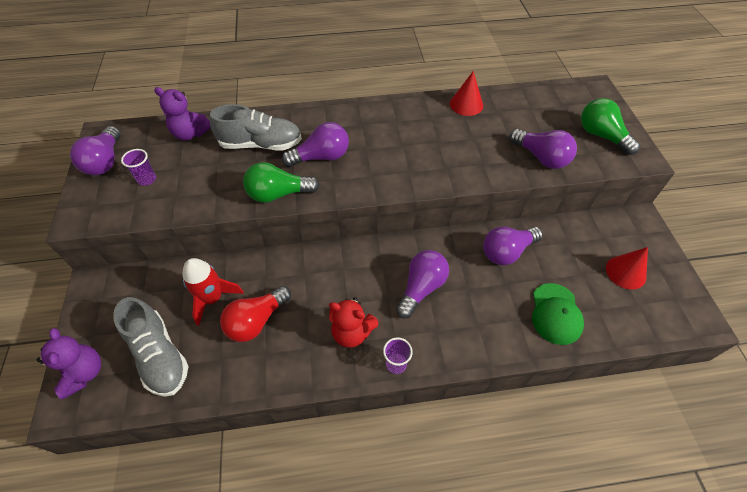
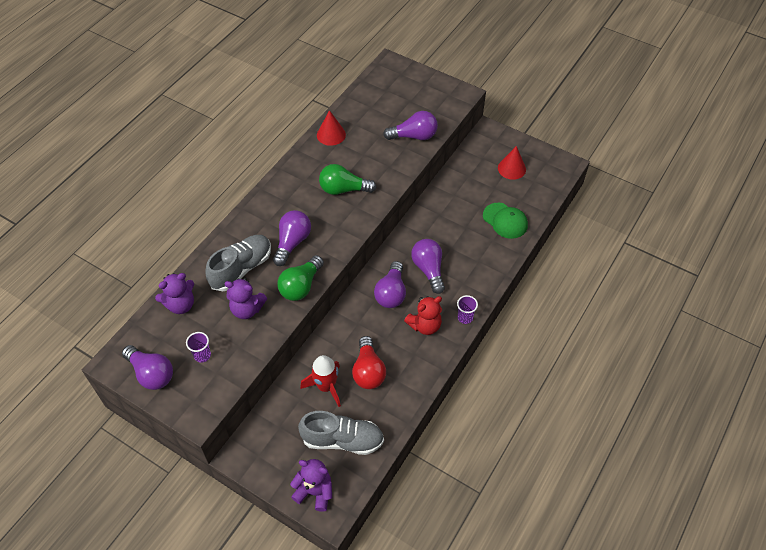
camera: 50 degrees left, 0 degrees up
purple light bulb [483,227,543,265] -> purple light bulb moved to [374,261,406,308]
green light bulb [581,98,640,155] -> green light bulb moved to [319,164,377,195]
none -> purple teddy bear [224,278,267,319]

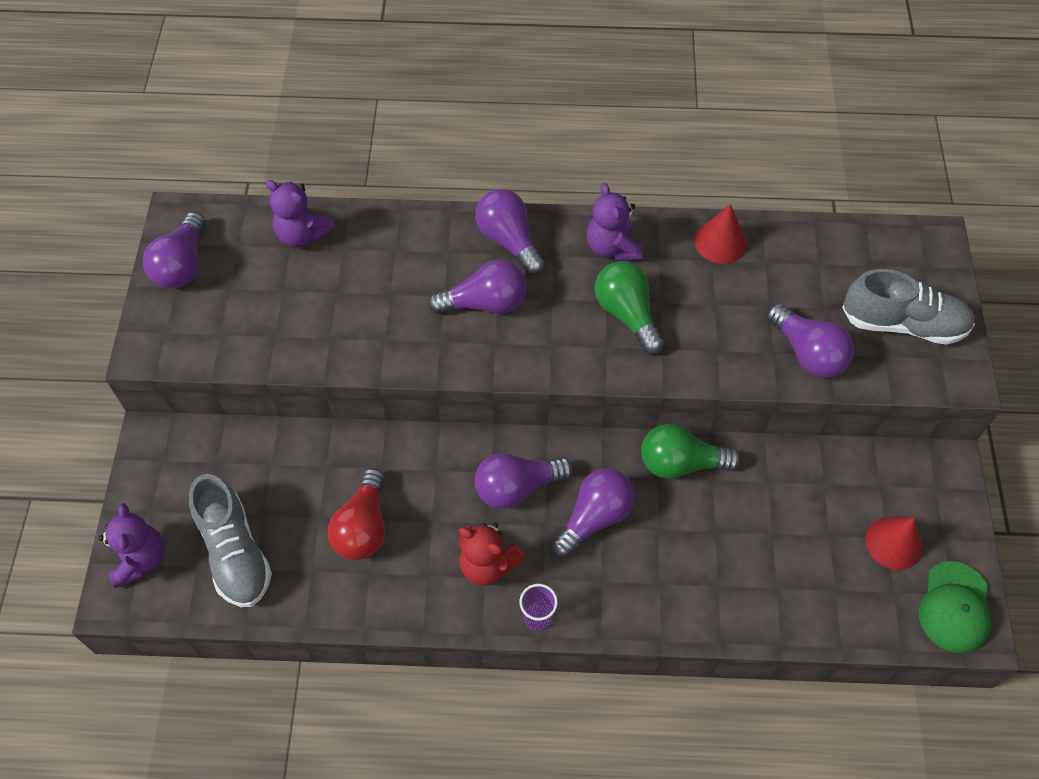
camera: 60 degrees right, 5 degrees up
purple cup [186,332,211,363] -> none
grey shoe [205,235,271,291] -> grey shoe moved to [842,269,975,345]
purple teddy bear [224,278,267,319] -> purple teddy bear moved to [587,183,643,261]
green light bulb [277,255,324,301] -> green light bulb moved to [641,424,741,479]
red rocket [300,355,341,407] -> none
red light bulb [352,336,386,389] -> red light bulb turned 45 degrees counterclockwise [328,468,385,560]
green cap [483,203,528,239] -> green cap moved to [919,561,992,653]
none -> purple light bulb [475,189,545,275]

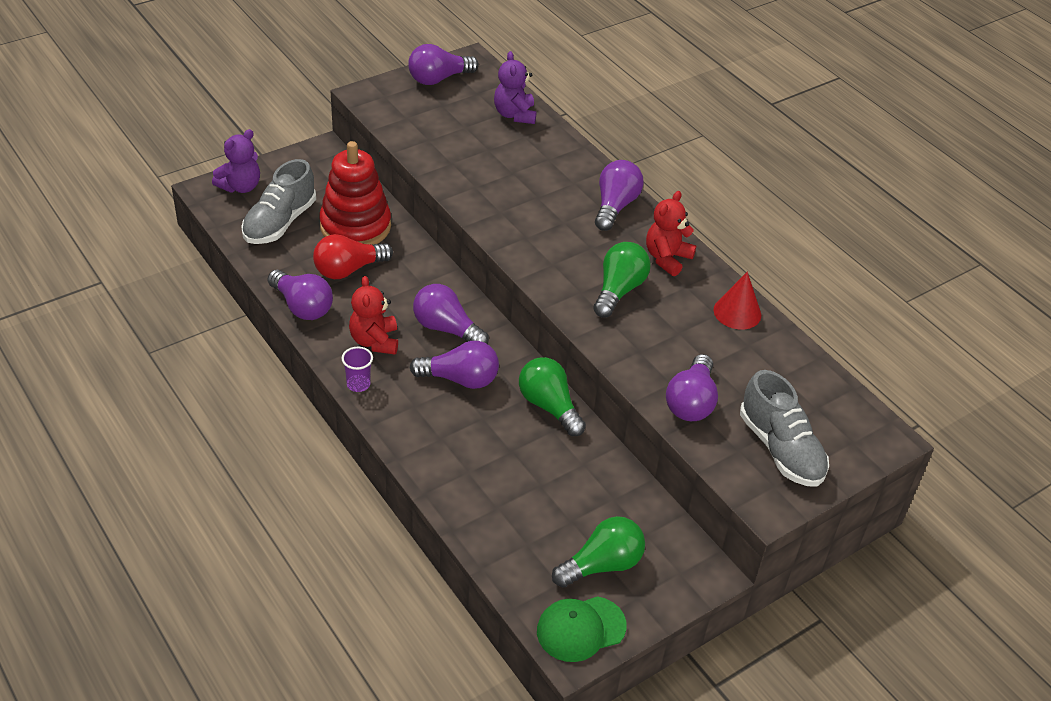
camera: 50 degrees right, 15 degrees down
purple light bulb [428,259,527,314] -> purple light bulb moved to [267,270,333,320]
purple teddy bear [587,183,643,261] -> red teddy bear [646,191,696,276]
red cone [866,517,923,570] -> green light bulb [552,516,645,587]
none -> red stacking toy [319,141,391,245]

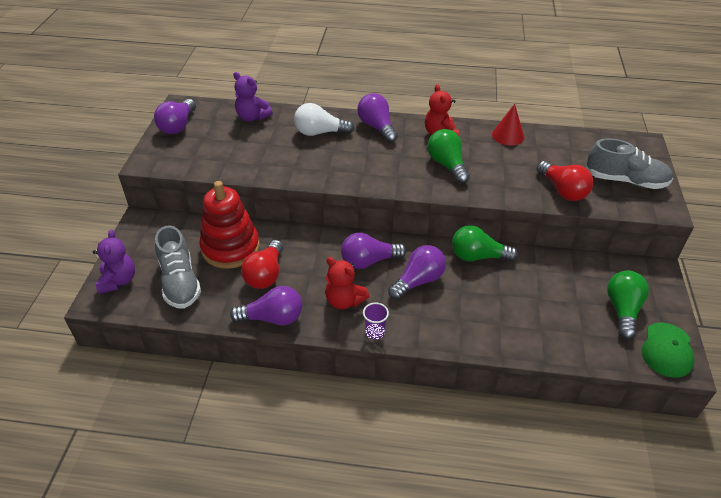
camera: 45 degrees left, 0 degrees up
purple light bulb [666,354,718,421] -> red light bulb [537,161,593,201]
none -> white light bulb [294,103,354,136]

